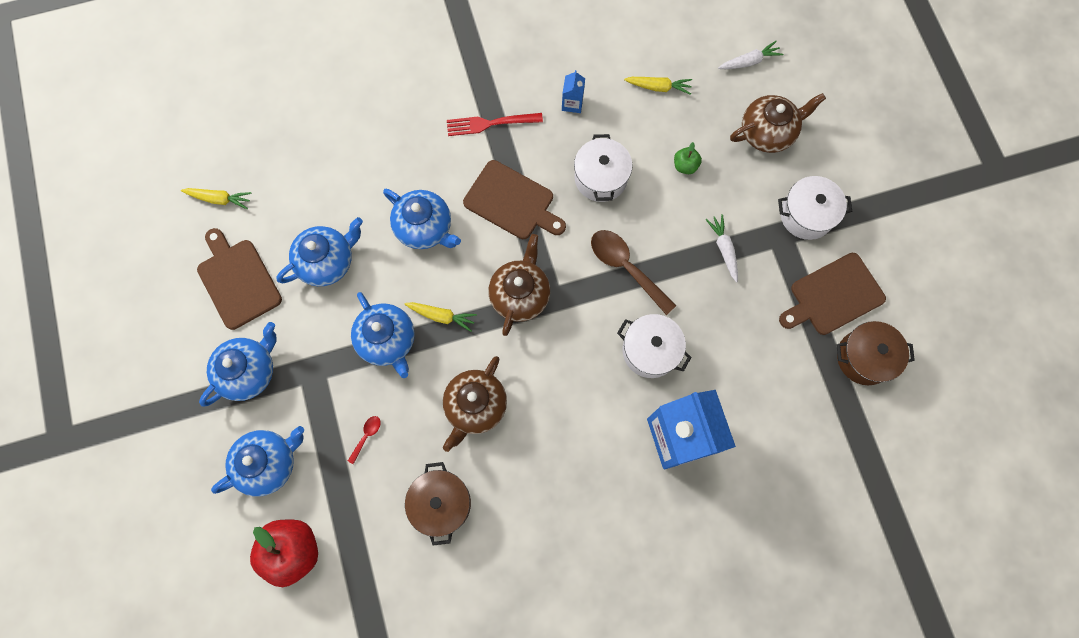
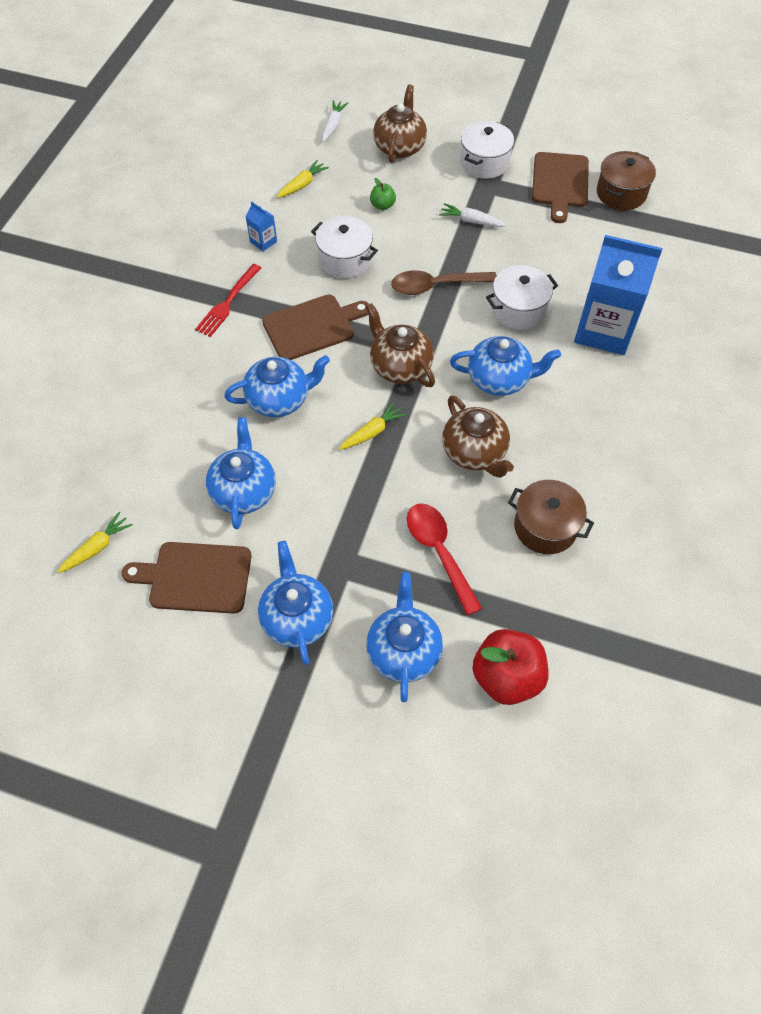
camera: 55 degrees left, 15 degrees down
red spoon [348,416,381,464] -> red spoon [407,503,482,616], size x2.21
blue teapot [351,292,415,378] -> blue teapot moved to [450,336,561,396]

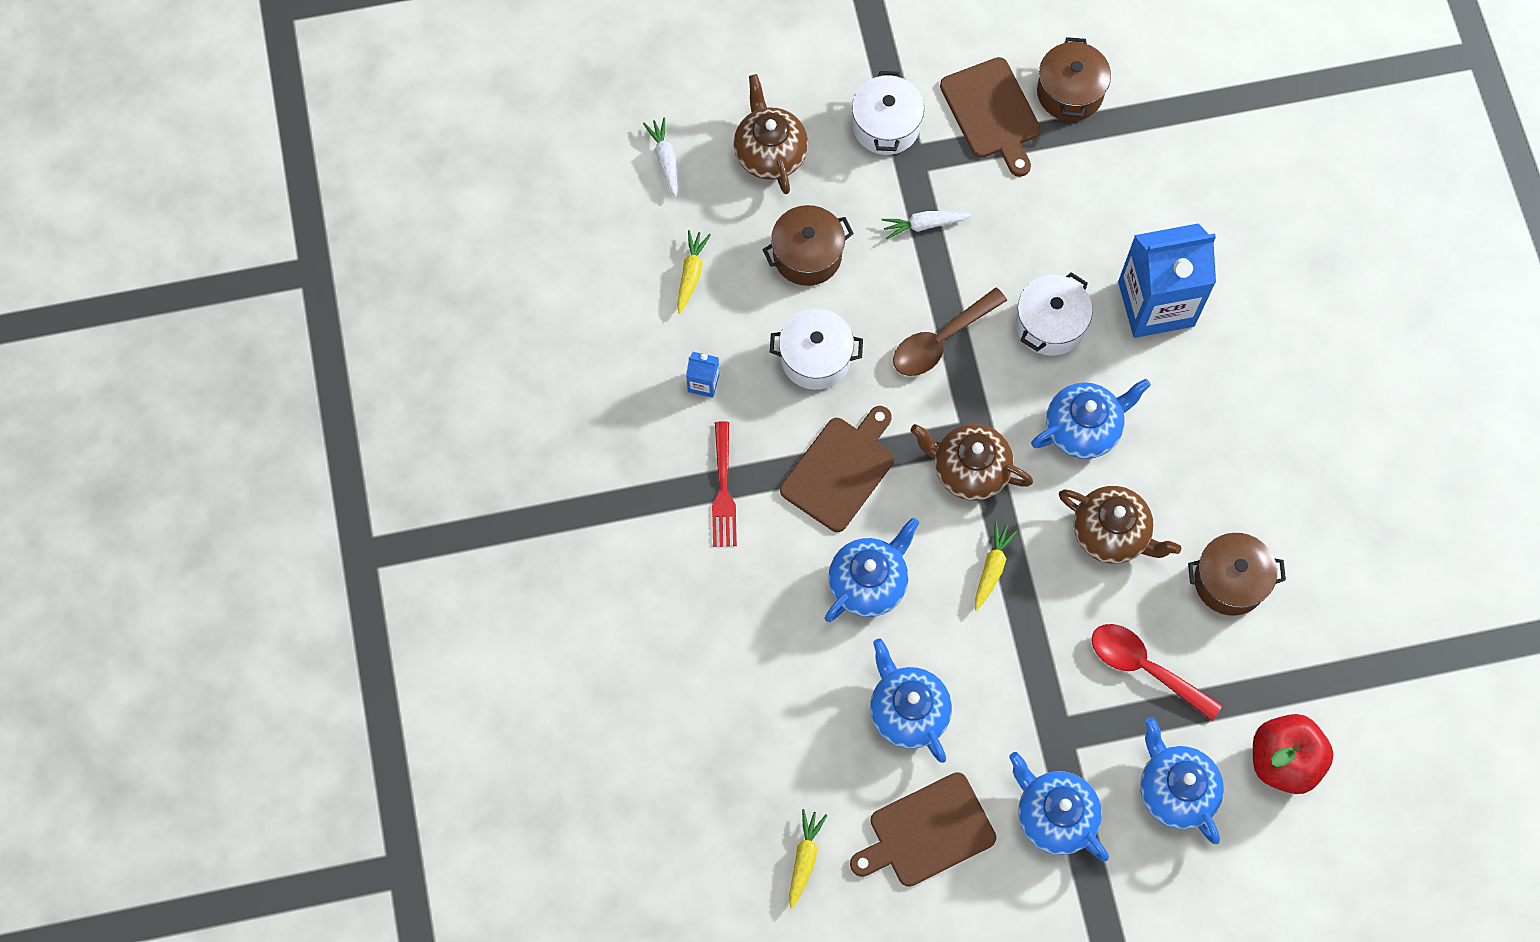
camera: 30 degrees left, 10 degrees up
green apple [370,178,396,210] -> brown pot [762,205,854,286]

